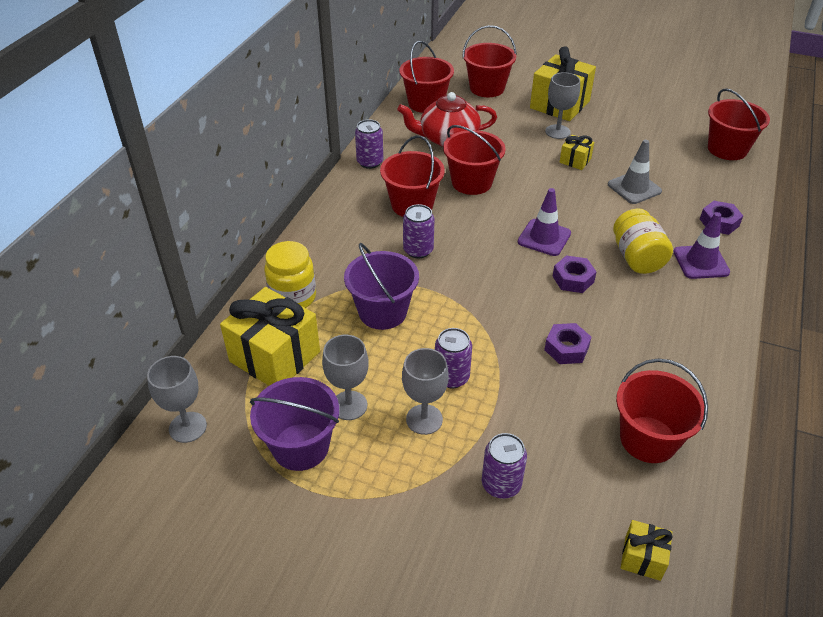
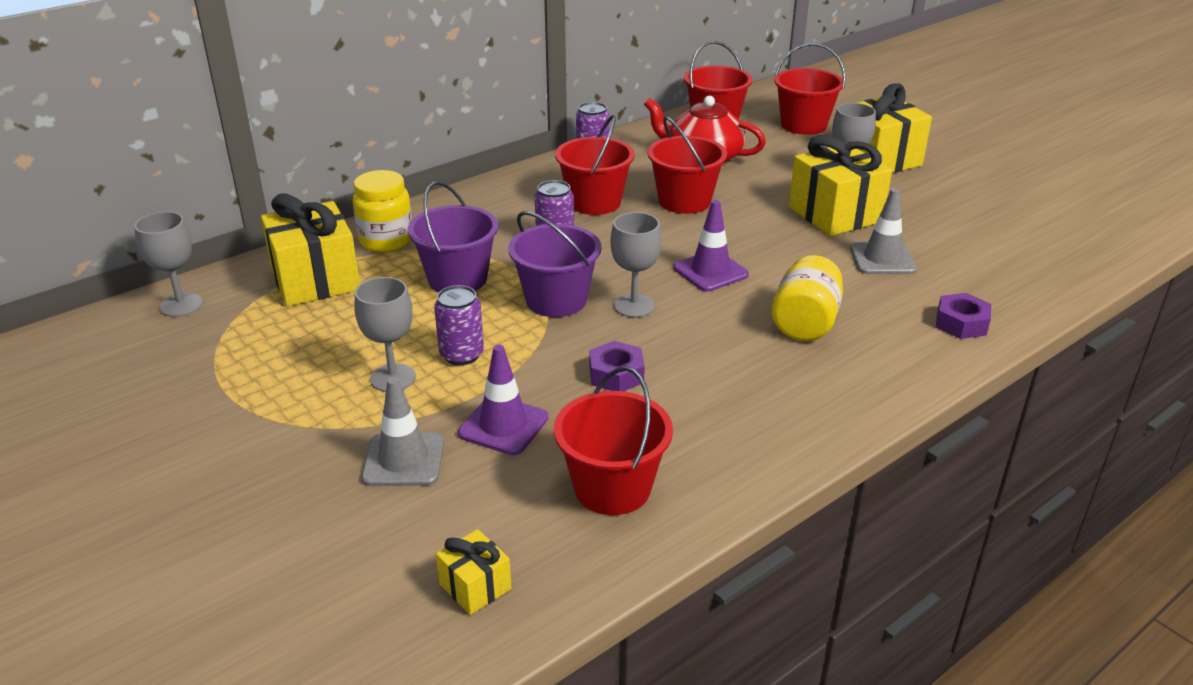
camera: 30 degrees right, 10 degrees down
purple bucket [250,377,339,471] -> purple bucket moved to [508,211,602,317]
grey goblet [322,335,369,420] -> grey goblet moved to [610,212,661,318]
purple can [482,433,527,499] -> grey traffic cone [362,377,444,486]
purple nut [552,255,596,293] -> none
yellow gift [559,135,594,170] -> yellow gift [789,135,892,236], size x2.07
purple traffic cone [673,212,730,279] -> purple traffic cone moved to [458,345,548,455]
red bucket [708,88,770,160] -> none

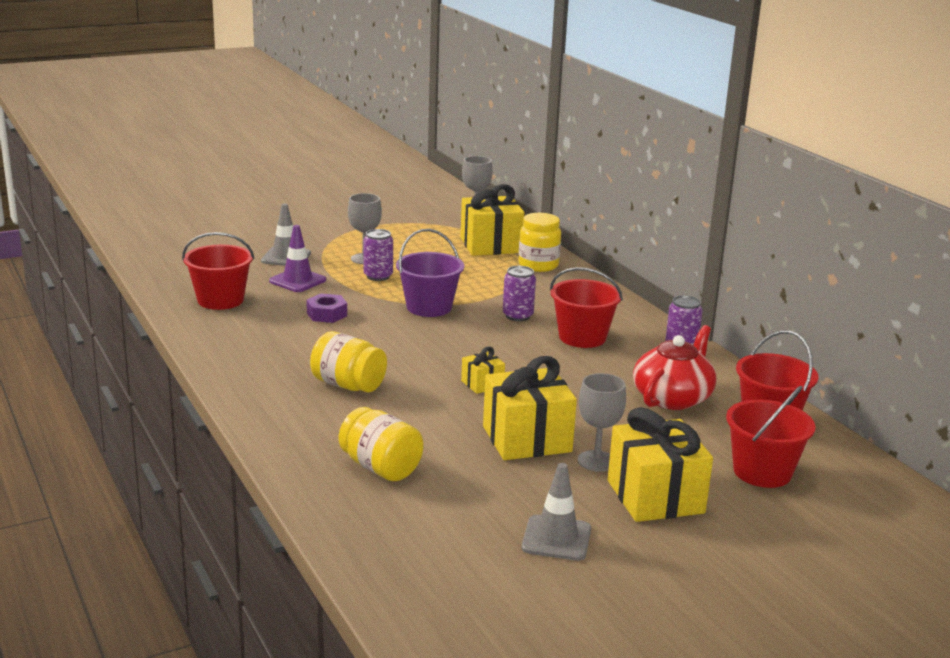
camera: 100 degrees right, 10 degrees down
purple bucket [408,181,498,292] -> none
yellow gift [436,529,512,615] -> yellow gift moved to [461,346,505,394]
grey goblet [610,212,661,318] -> none
red bucket [647,116,727,214] -> none
purple traffic cone [673,200,749,292] -> none
grey traffic cone [850,188,917,274] -> grey traffic cone moved to [522,463,591,561]
purple nut [936,293,991,339] -> none
none -> yellow jar [339,407,423,481]

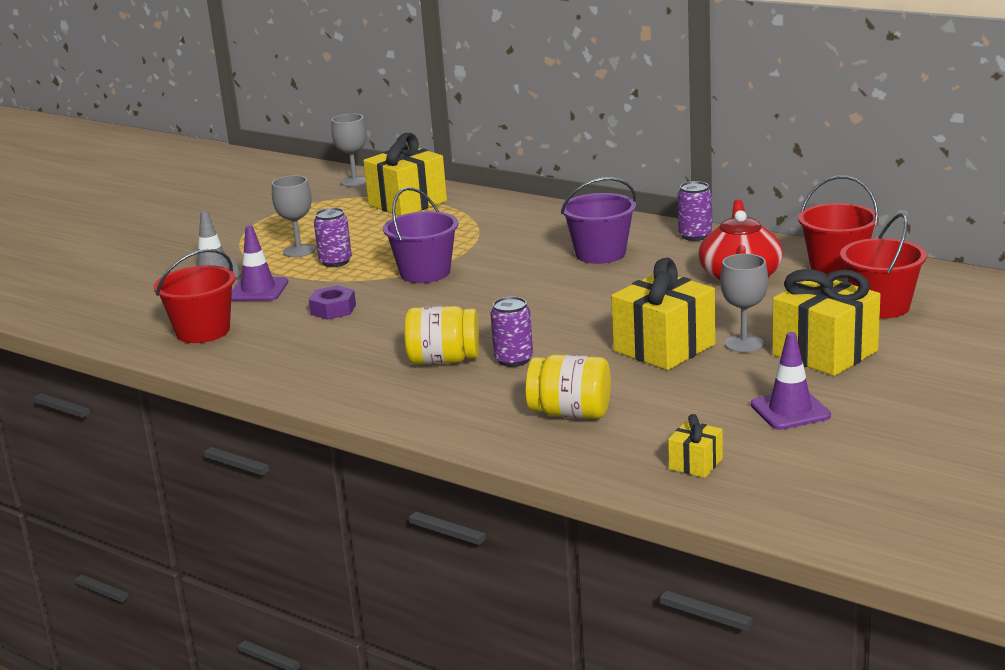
camera: 25 degrees left, 0 degrees up
yellow gift [461,346,505,394] -> yellow gift moved to [668,414,723,478]
purple can [503,266,536,321] -> purple can moved to [491,296,533,367]
yellow jar [518,213,561,272] -> none
grey traffic cone [522,463,591,561] -> purple traffic cone [751,332,831,430]
red bucket [550,267,623,348] -> purple bucket [561,177,636,264]

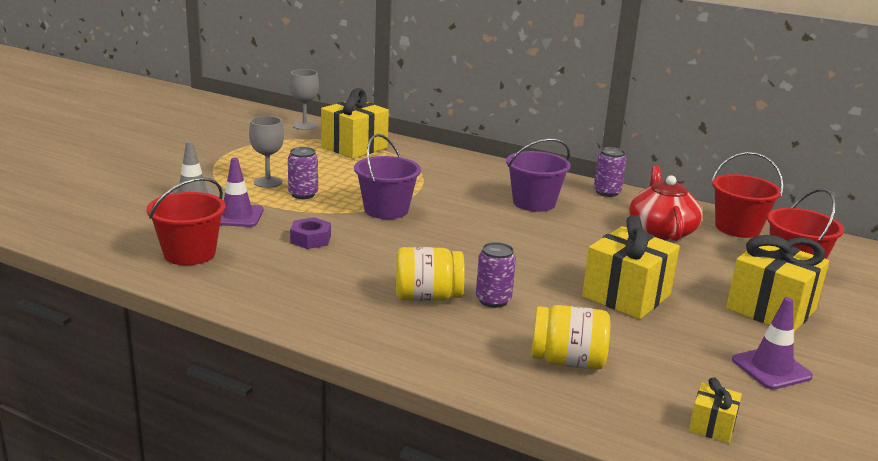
camera: 10 degrees left, 0 degrees up
grey goblet [720,254,768,353] -> none

